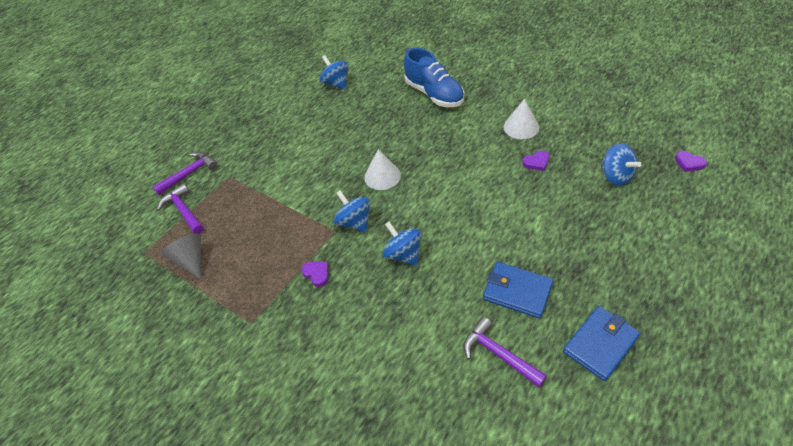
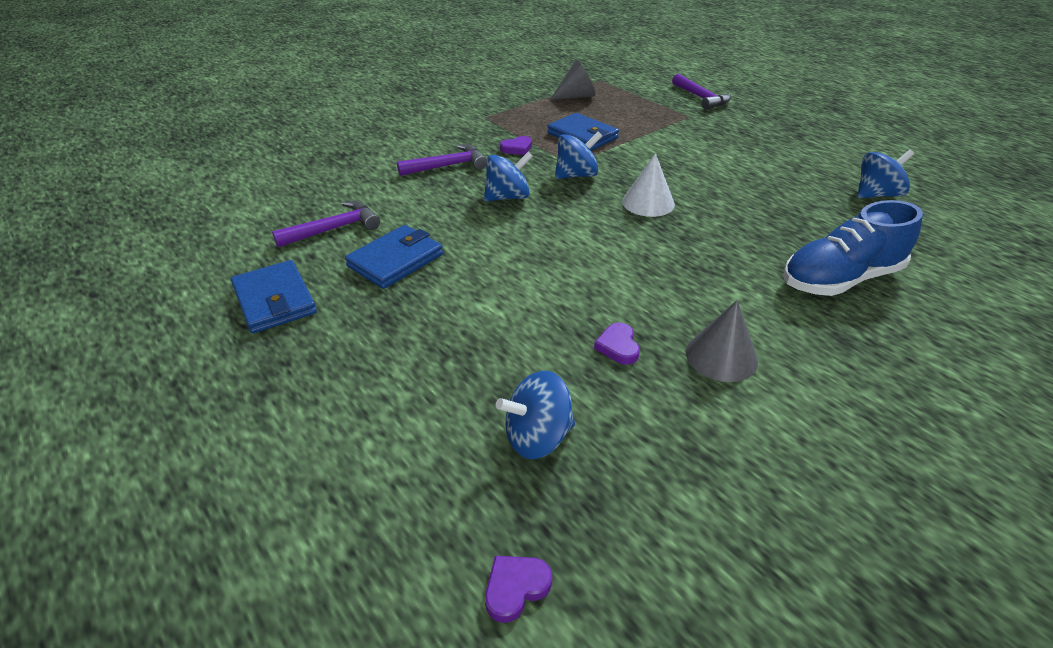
camera: 100 degrees right, 10 degrees down
purple hammer [157,183,204,234] -> purple hammer moved to [397,144,487,176]
white cone [504,99,539,139] -> grey cone [686,300,758,382]
none -> blue wallet [547,113,619,151]

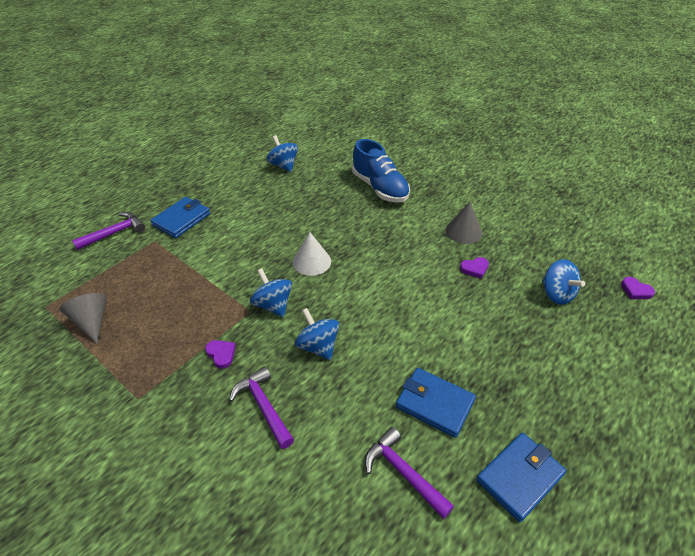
camera: 100 degrees left, 5 degrees up
blue wallet [547,113,619,151] -> blue wallet moved to [150,197,210,238]

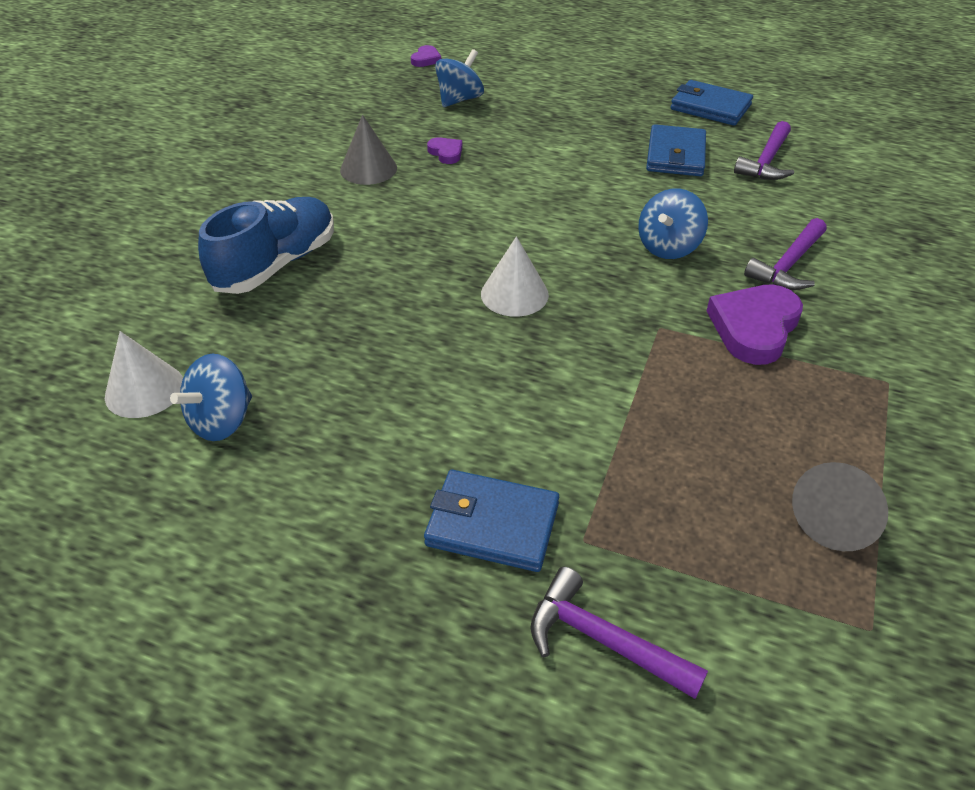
camera: 110 degrees left, 0 degrees up
purple heart [205,340,236,369] -> purple heart [707,285,803,365], size x2.00
blue spinning top [250,268,292,317] -> none
none -> white cone [105,331,183,418]

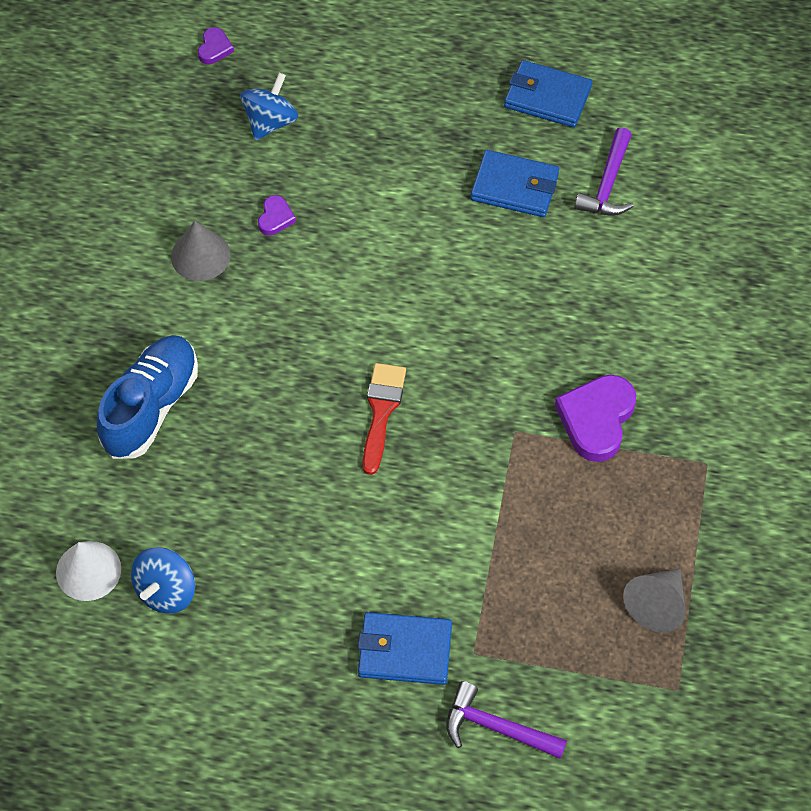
camera: 10 degrees left, 15 degrees up
purple heart [427,137,462,164] -> purple heart turned 60 degrees clockwise [258,195,296,235]
white cone [481,236,549,317] -> red brush [363,363,406,475]
blue spinning top [638,188,708,259] -> none
blue wallet [646,124,706,176] -> blue wallet turned 75 degrees counterclockwise [471,150,559,217]
purple hammer [744,218,827,290] -> none

